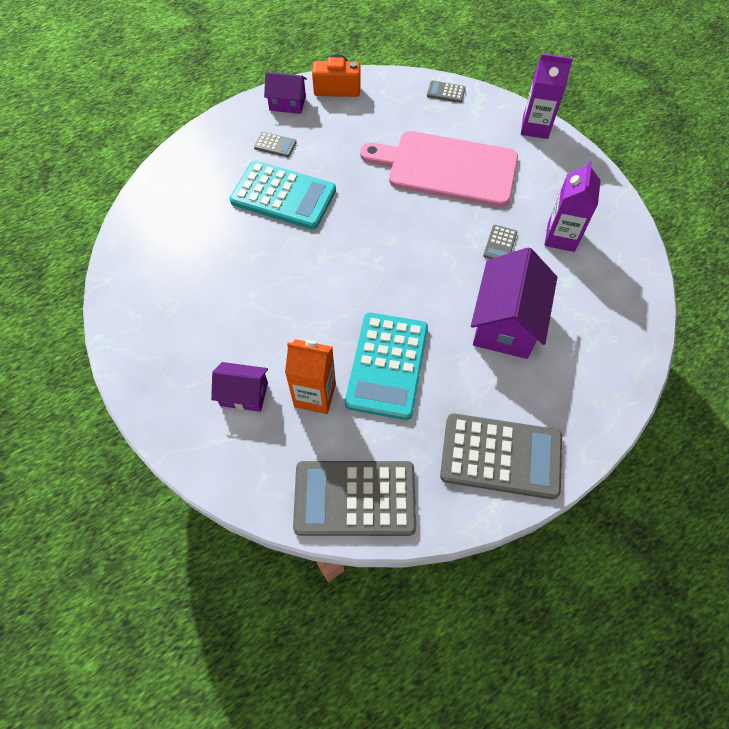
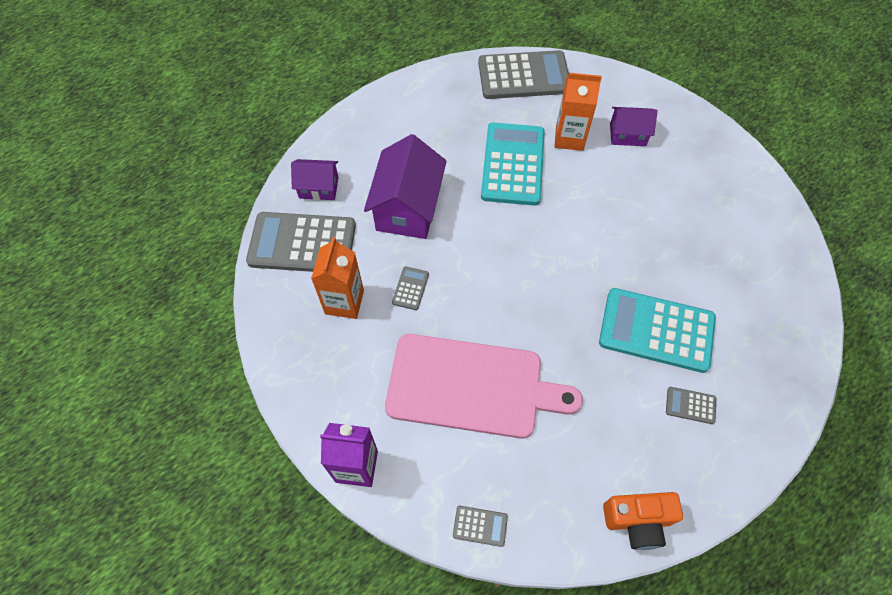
camera: 175 degrees right, 0 degrees up
purple house [264,72,307,114] -> purple house moved to [291,159,339,200]
grey calculator [440,413,562,500] -> grey calculator moved to [246,212,356,272]
purple carton [544,160,601,252] -> orange carton [311,237,364,319]

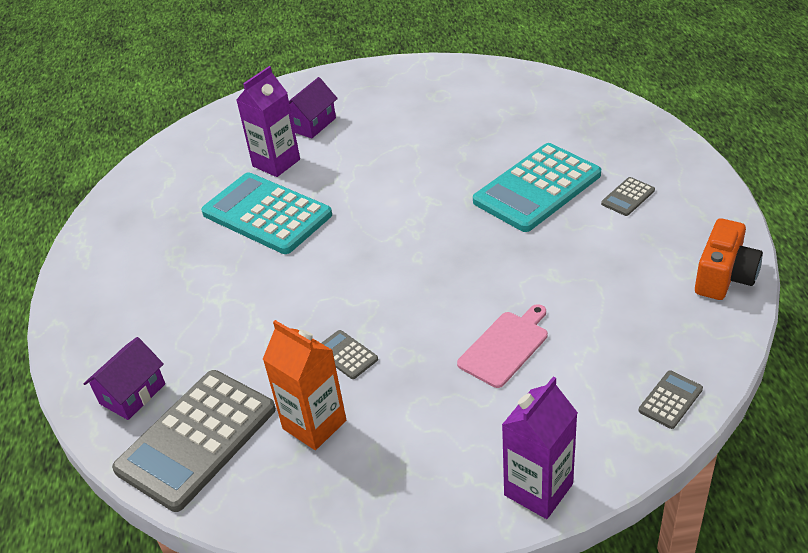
camera: 55 degrees left, 20 degrees down
purple house [364,134,447,239] -> none
pink cutting board [385,334,583,438] -> pink cutting board [457,304,548,388], size x0.48
grey calculator [478,50,569,99] -> none
orange carton [554,73,602,151] -> purple carton [237,66,300,177]

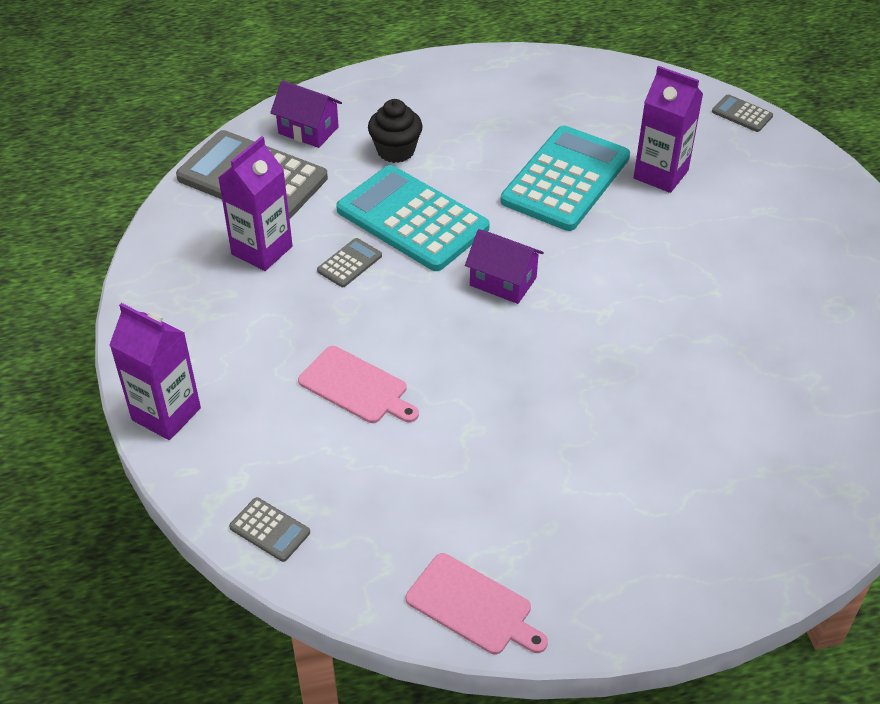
camera: 80 degrees right, 5 degrees up
orange carton [263,320,346,450] -> purple carton [218,136,293,271]
purple house [289,77,338,138] -> purple house moved to [465,229,544,304]
turquoise calculator [473,143,601,232] -> turquoise calculator moved to [336,165,490,271]
grey calculator [601,177,655,216] -> grey calculator moved to [712,94,773,132]
orange camera [695,218,763,300] -> pink cutting board [406,553,548,655]
none -> black cupcake [368,99,423,163]

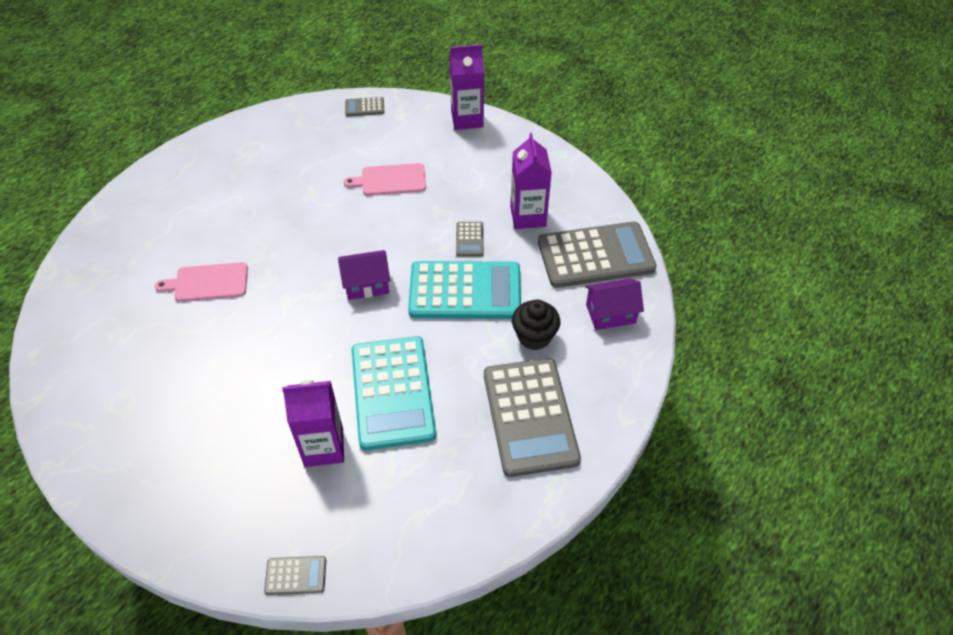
camera: 140 degrees right, 5 degrees up
pink cutting board [406,553,548,655] -> pink cutting board moved to [155,262,248,302]
none -> grey calculator [484,358,581,477]

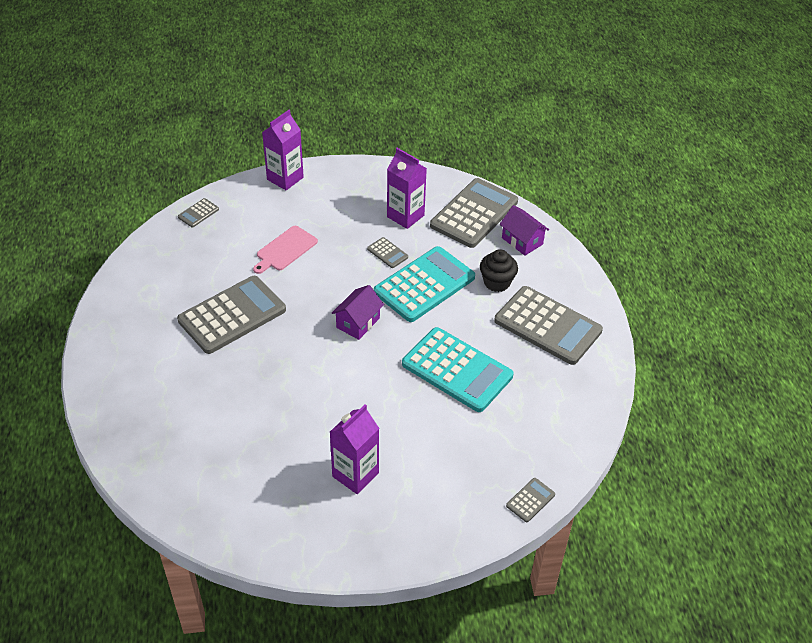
camera: 45 degrees left, 5 degrees down
pink cutting board [155,262,248,302] -> none
purple carton [282,379,344,467] -> purple carton moved to [330,404,379,494]
purple house [585,279,644,330] -> purple house turned 75 degrees counterclockwise [500,205,549,256]
none -> grey calculator [177,276,286,354]

